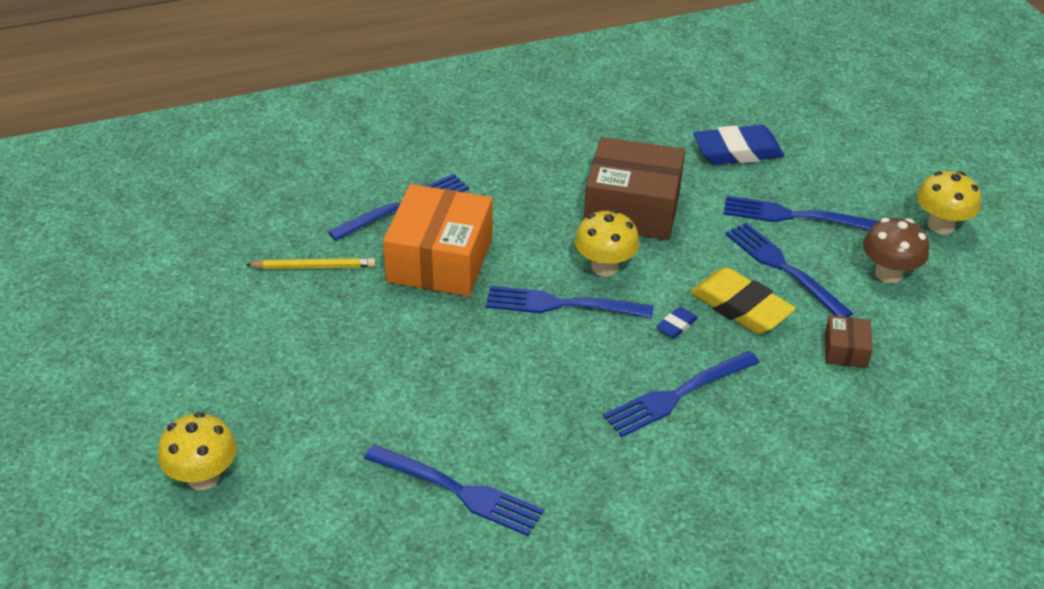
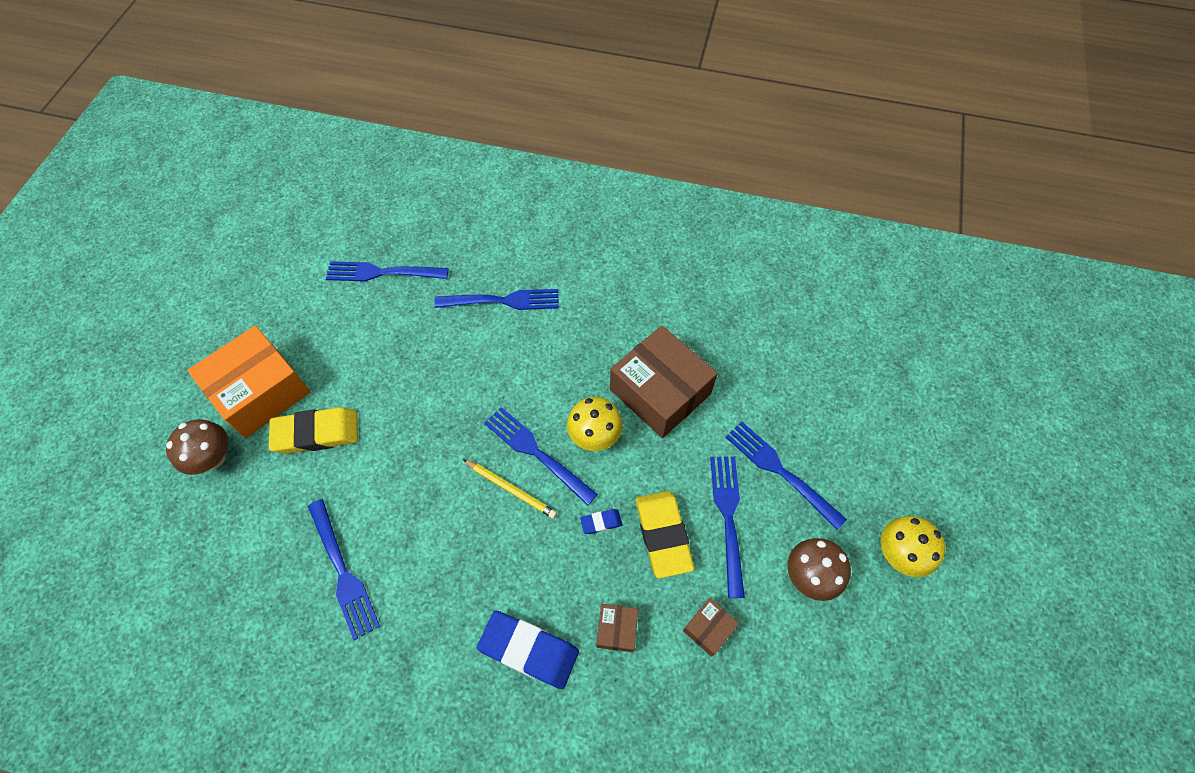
camera: 35 degrees right, 20 degrees up
yellow mushroom [158,412,237,490] -> brown mushroom [166,419,228,475]
yellow pencil [246,258,375,269] -> yellow pencil moved to [463,459,557,519]
orange box [383,184,492,297] -> orange box moved to [187,325,310,438]
blue fork [603,351,760,437] -> blue fork moved to [326,261,448,282]
blue eraser [693,125,784,165] -> blue eraser moved to [477,611,579,689]
none -> yellow eraser [269,407,358,454]
none -> brown box [596,604,638,652]

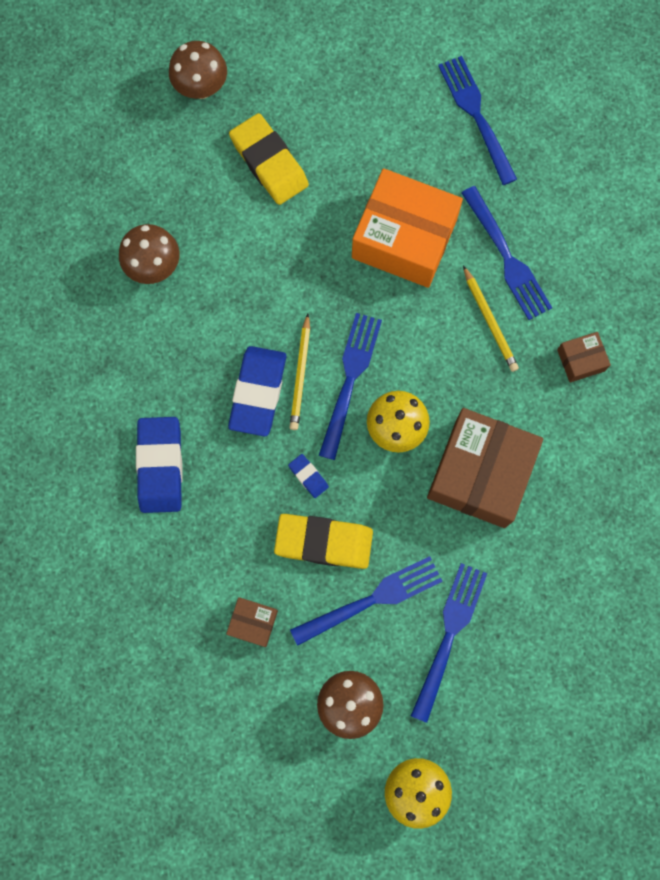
camera: 65 degrees right, 15 degrees up
orange box [187,325,310,438] -> orange box moved to [352,168,463,288]
blue fork [308,499,380,640] -> brown mushroom [119,224,179,284]
brown box [596,604,638,652] -> brown box moved to [557,332,611,383]
yellow eraser [636,491,694,578] -> yellow eraser turned 45 degrees clockwise [274,514,373,569]
none -> blue eraser [228,346,286,436]
none -> yellow pencil [463,265,519,372]

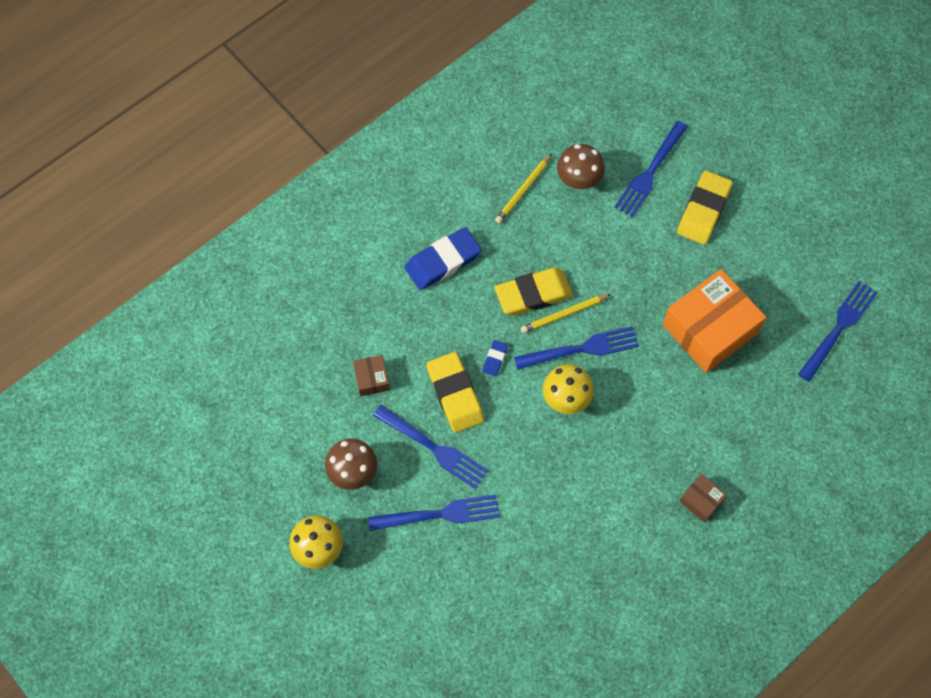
camera: 60 degrees right, 10 degrees down
brown mushroom [169,41,227,99] -> none
blue eraser [228,346,286,436] -> yellow eraser [495,268,573,316]
orange box [352,168,463,288] -> orange box turned 60 degrees clockwise [663,269,766,373]
brown box [427,408,543,528] -> none
blue fork [461,186,552,320] -> blue fork moved to [614,121,688,217]
yellow pencil [463,265,519,372] -> yellow pencil moved to [495,154,552,223]

